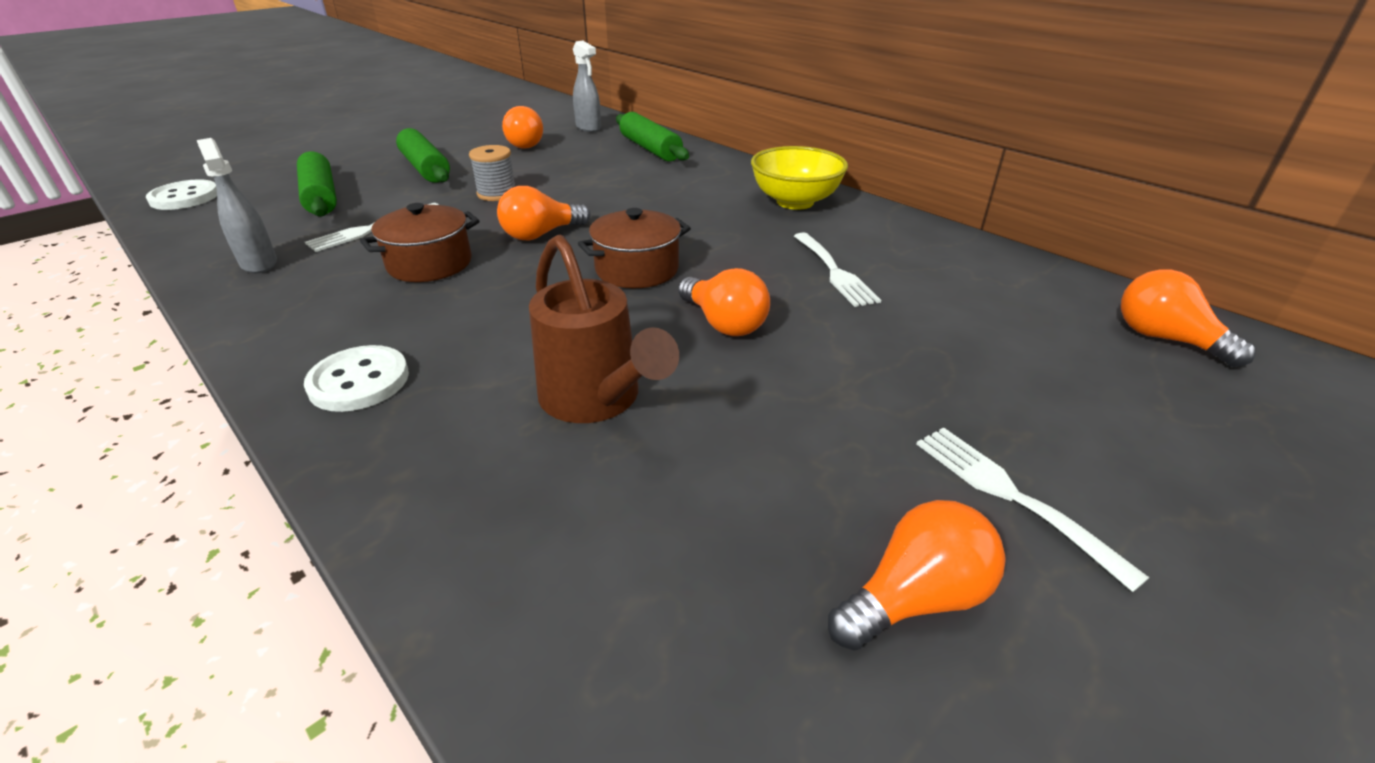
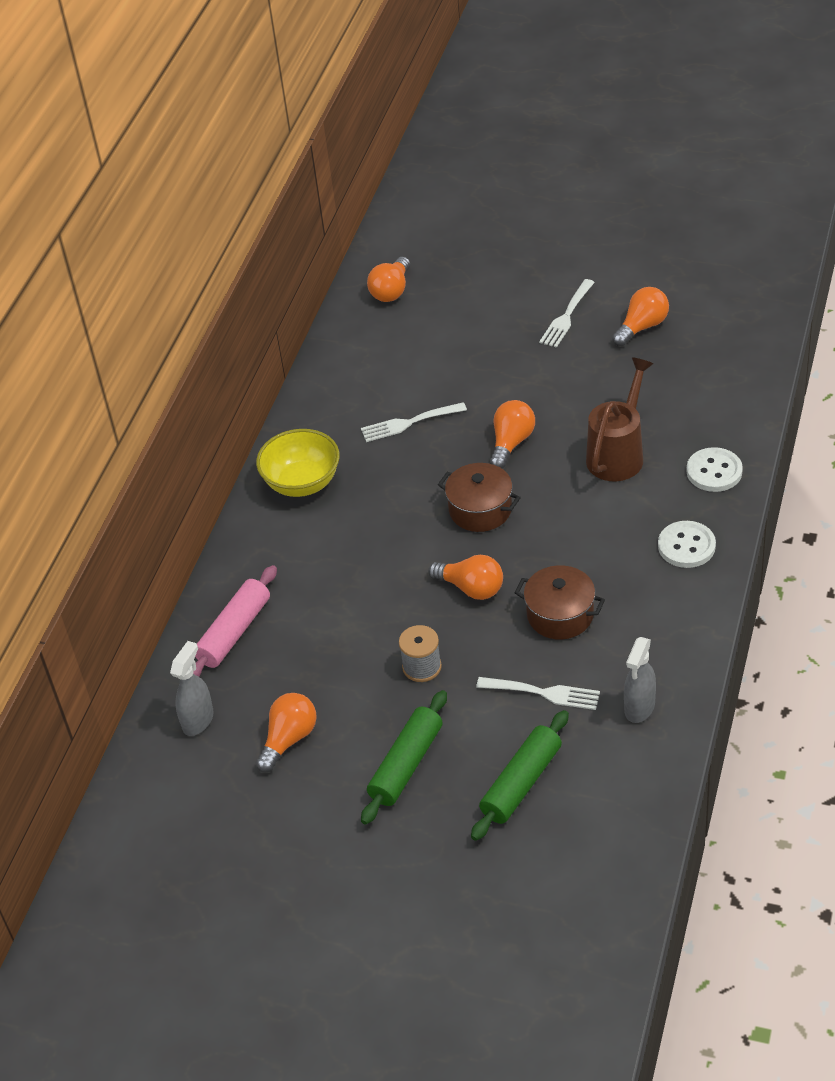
camera: 115 degrees left, 10 degrees up
white button [146,179,217,210] -> white button moved to [686,447,743,492]
green rolling pin [616,112,689,161] -> pink rolling pin [193,565,277,677]
white fork [794,232,881,307] -> white fork turned 150 degrees counterclockwise [361,402,467,442]
orange light bulb [828,500,1006,651] -> orange light bulb turned 105 degrees clockwise [612,287,669,346]

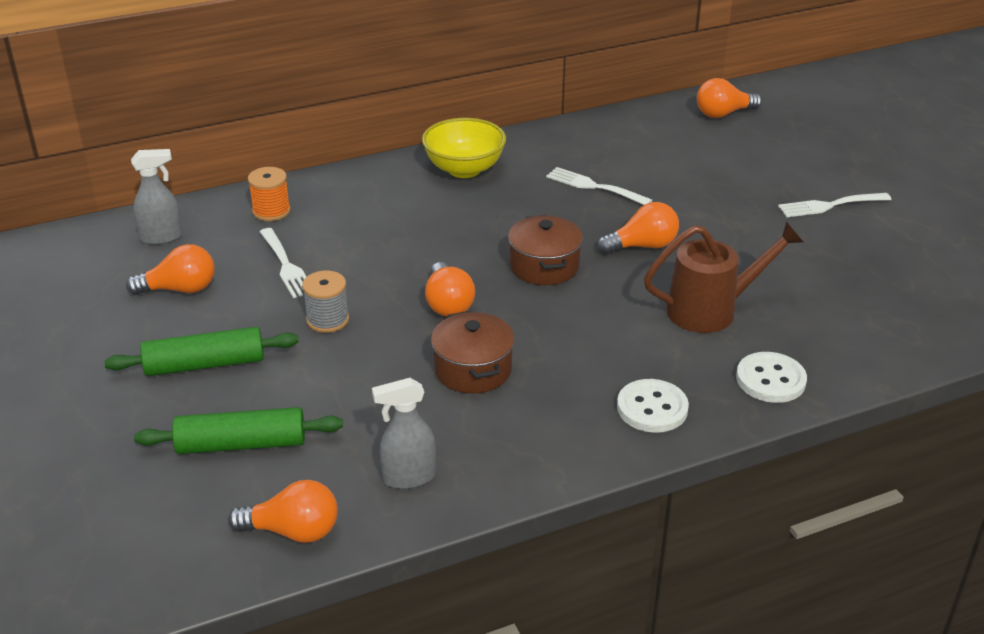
camera: 45 degrees right, 10 degrees down
pink rolling pin [193,565,277,677] -> orange spool [248,167,290,221]
white fork [476,677,600,710] -> white fork moved to [260,228,307,298]
orange light bulb [612,287,669,346] -> orange light bulb moved to [228,480,338,543]

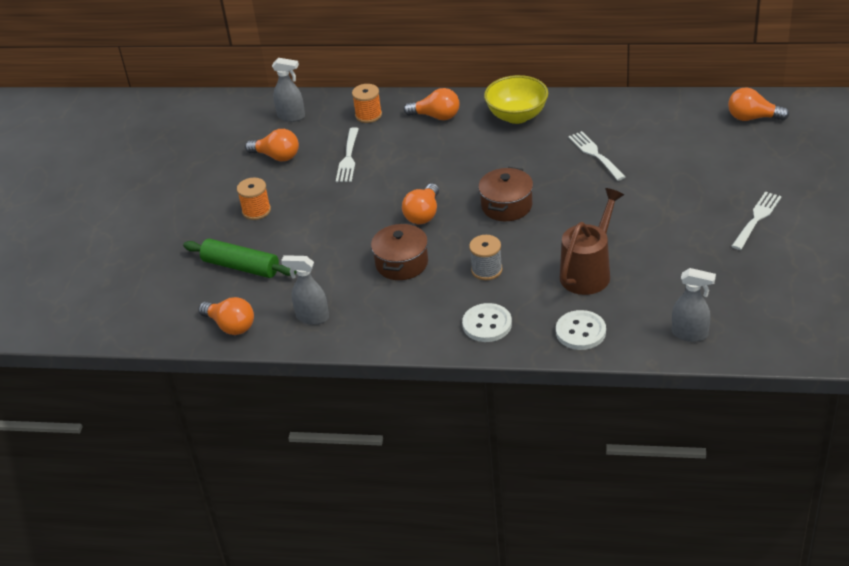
camera: 35 degrees right, 5 degrees up
green rolling pin [104,327,299,376] -> orange spool [237,178,271,220]
grey spool [302,270,349,333] -> grey spool moved to [469,235,503,280]
orange light bulb [597,202,679,254] -> orange light bulb moved to [404,88,460,120]
brown watering can [644,221,803,333] -> brown watering can turned 75 degrees counterclockwise [560,188,624,295]
white fork [778,193,891,217] -> white fork turned 105 degrees clockwise [732,191,782,250]
none -> grey spray bottle [672,268,716,342]

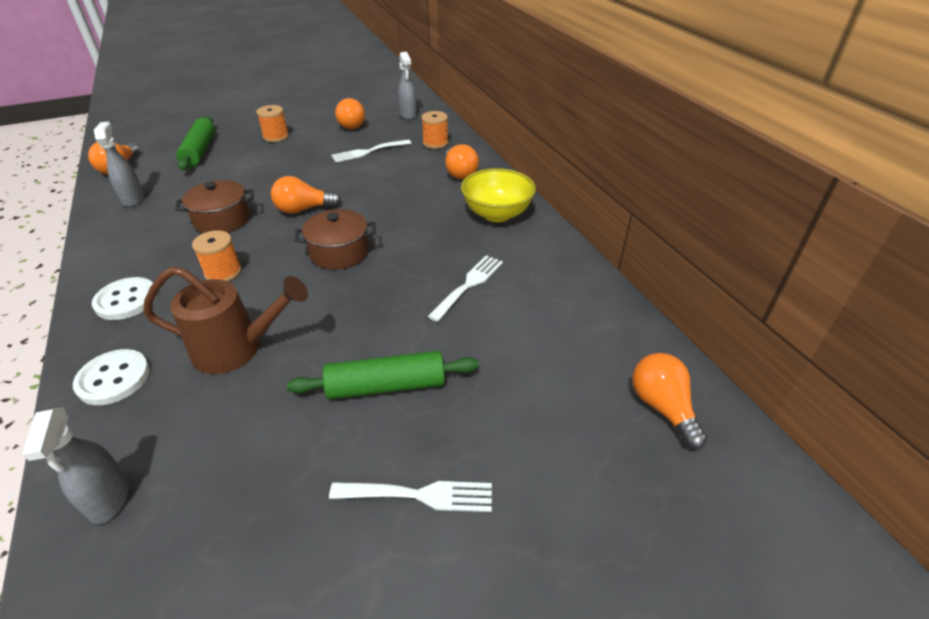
camera: 55 degrees right, 0 degrees up
grey spool [469,235,503,280] -> orange spool [192,230,242,281]
none -> green rolling pin [286,351,479,400]

